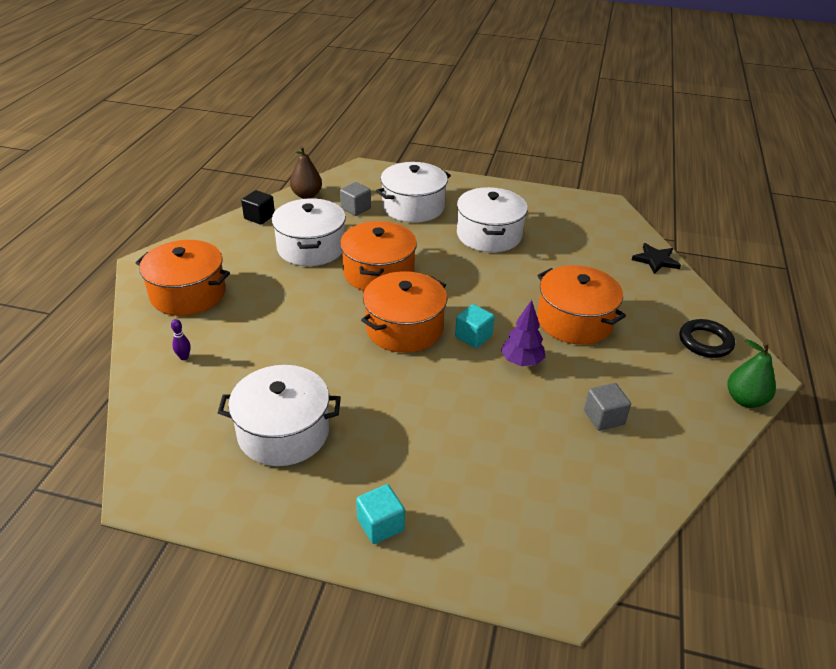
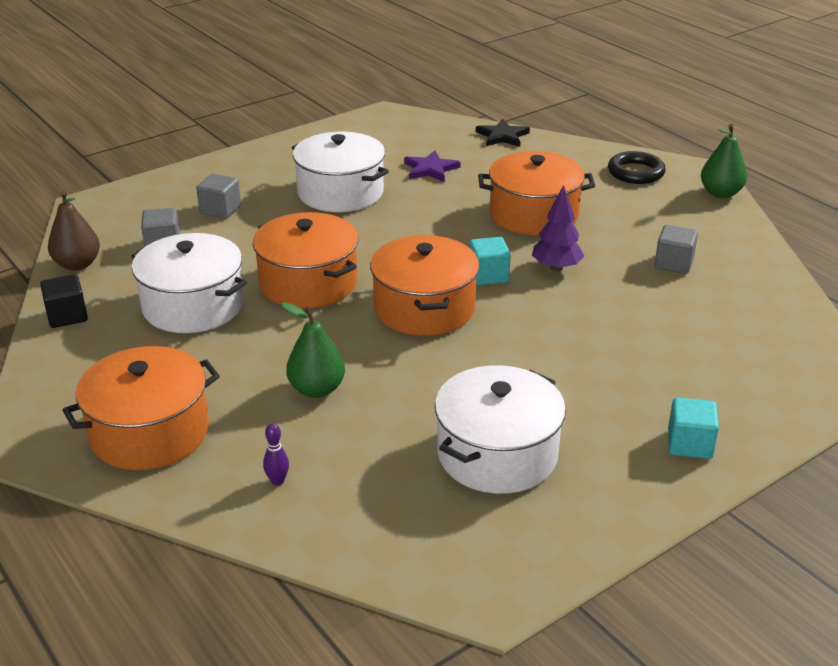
camera: 50 degrees left, 5 degrees down
white pot [376,162,451,223] -> grey cube [196,174,241,219]
none -> green pear [281,302,345,398]
none -> purple star [404,151,461,182]

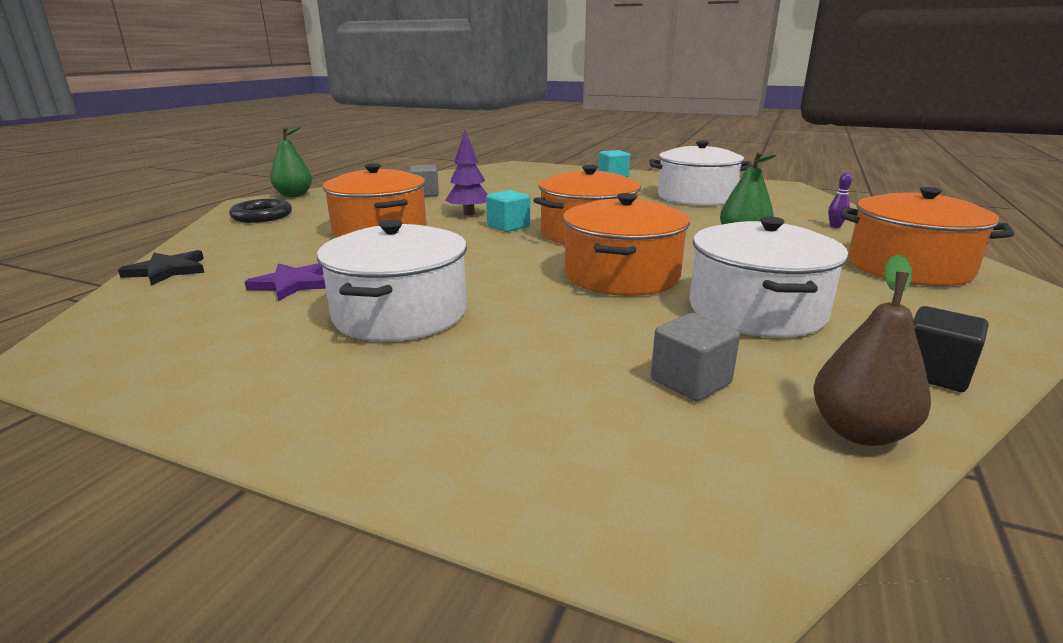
camera: 120 degrees left, 10 degrees down
grey cube [196,174,241,219] -> none

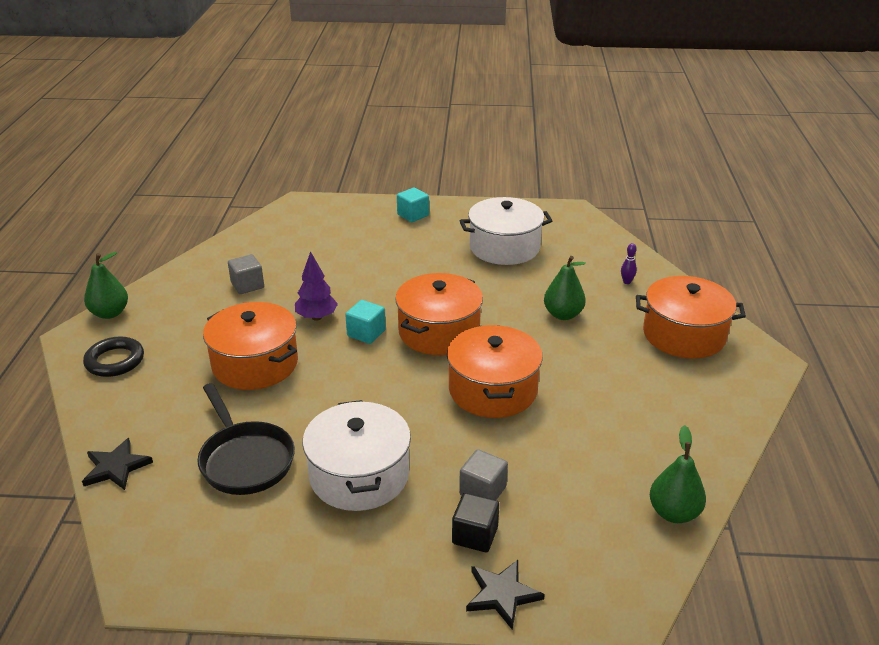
camera: 20 degrees left, 10 degrees up
purple star [245,263,326,301] -> black pan [198,383,295,495]
grey cube [651,313,740,402] -> grey cube moved to [459,449,508,500]
white pot [689,217,849,338] -> none
brown pear [813,254,931,446] -> green pear [650,425,706,523]
black cube [913,306,988,392] -> black cube moved to [452,493,499,552]
none -> black star [466,560,545,630]

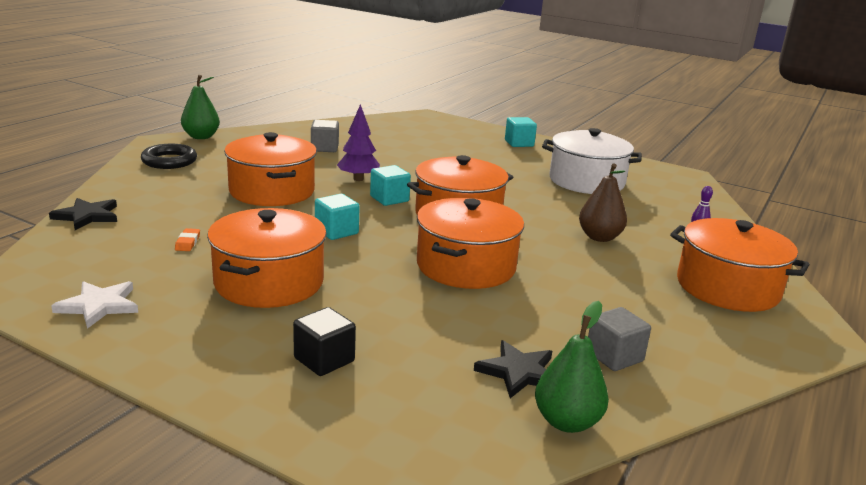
camera: 25 degrees right, 10 degrees down
black pan [198,383,295,495] -> orange eraser [175,228,200,251]
white pot [302,400,411,511] -> orange pot [207,208,327,308]
grey cube [459,449,508,500] -> grey cube moved to [588,307,651,371]
black star [466,560,545,630] -> black star moved to [474,340,552,398]
green pear [544,256,586,320] -> brown pear [579,163,627,242]
none -> white star [51,281,138,329]
none -> turquoise cube [315,194,360,240]

